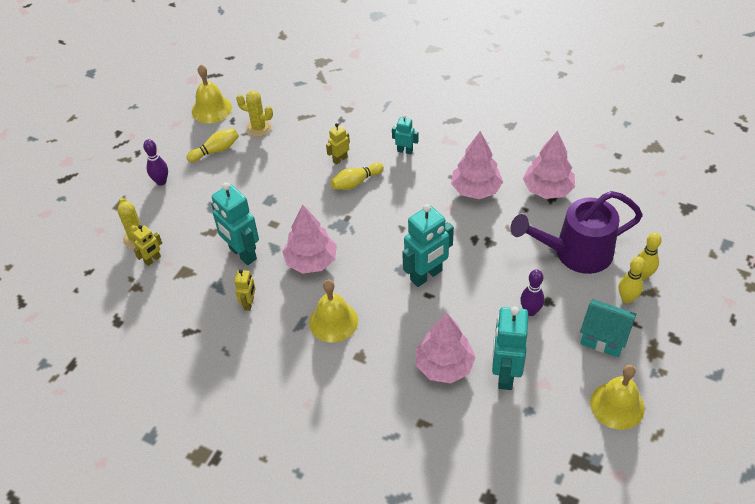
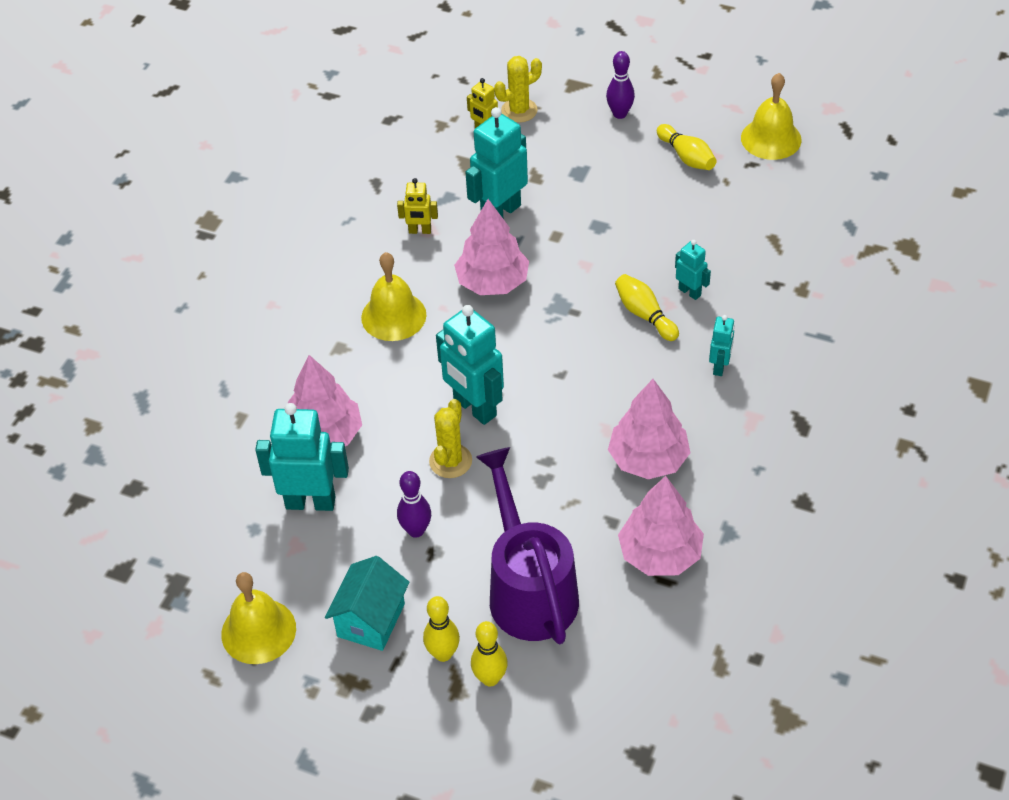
camera: 85 degrees right, 0 degrees up
yellow cactus [236,91,273,137] -> yellow cactus moved to [429,399,472,478]
yellow robot [326,123,350,165] -> turquoise robot [675,240,711,300]

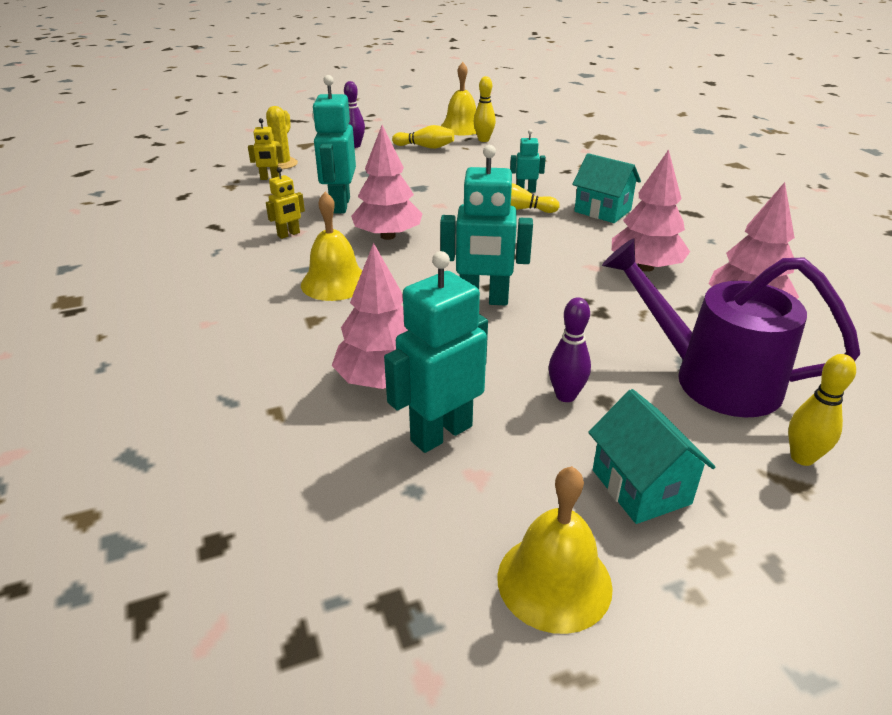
camera: 45 degrees left, 15 degrees down
yellow bowling pin [423,596,460,662] -> yellow bowling pin moved to [473,76,496,142]
yellow cactus [429,399,472,478] -> none
turquoise robot [709,315,735,376] -> turquoise house [572,153,641,223]

